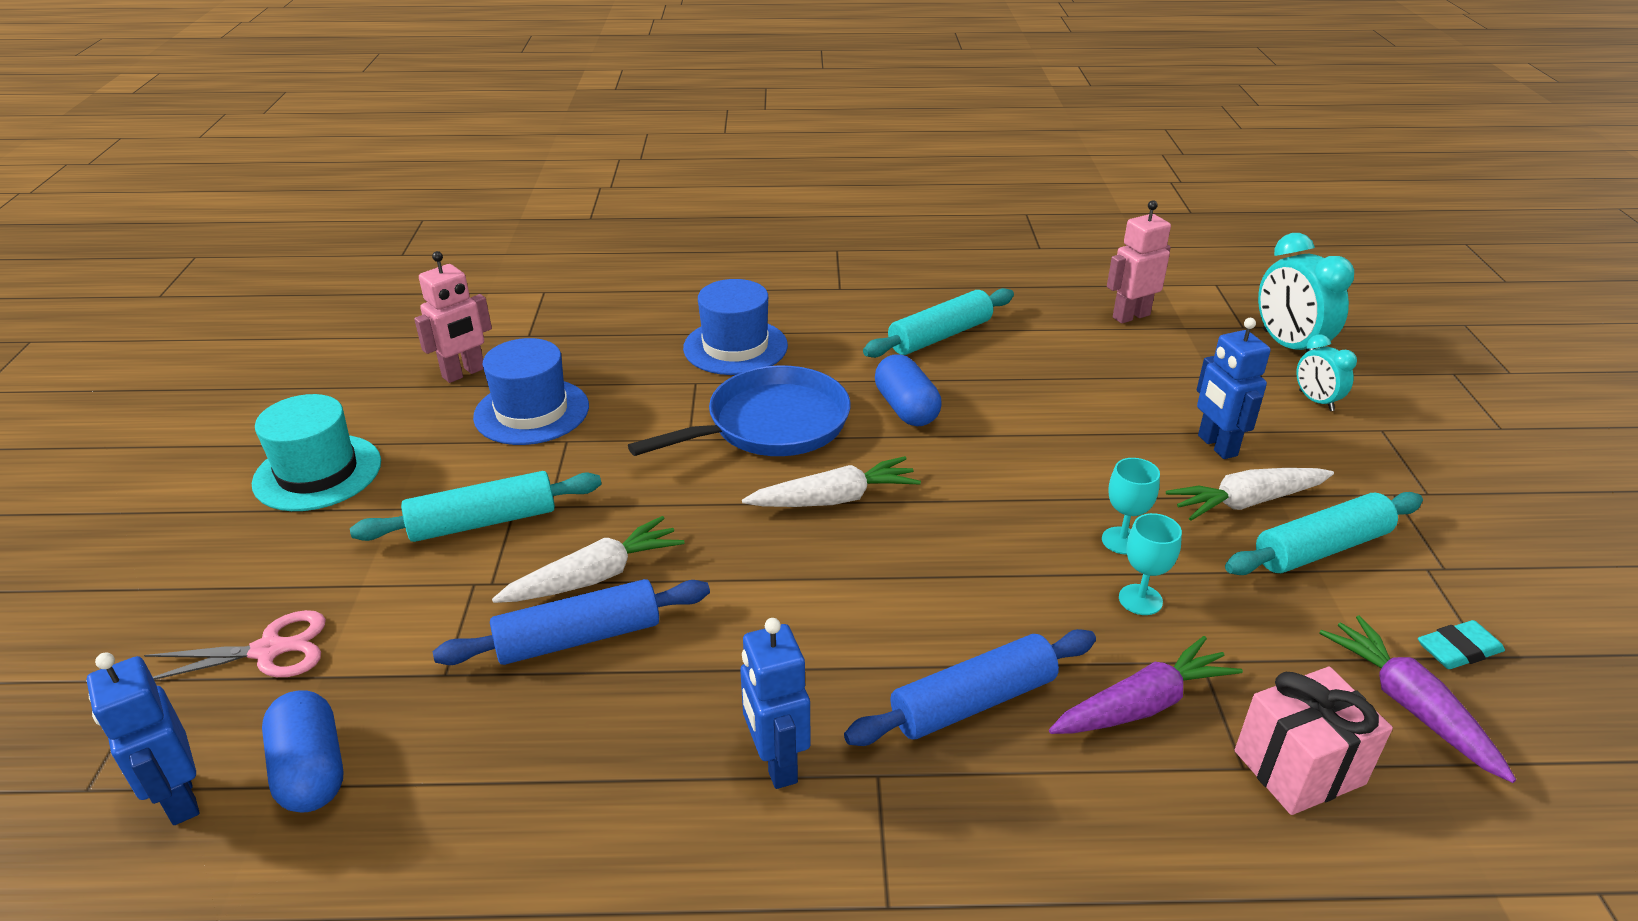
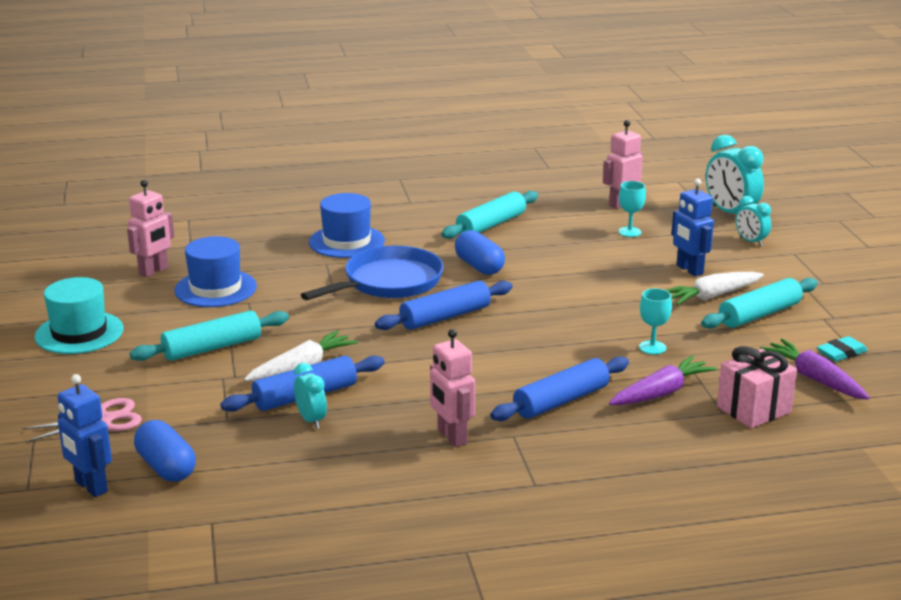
camera: 10 degrees left, 10 degrees down
blue robot [740,618,811,789] -> pink robot [430,329,475,447]
white carrot [742,456,921,507] -> blue rolling pin [375,281,512,330]
turquoise goblet [1102,458,1160,555] -> turquoise goblet moved to [618,181,646,237]
none -> turquoise clock [294,363,327,428]

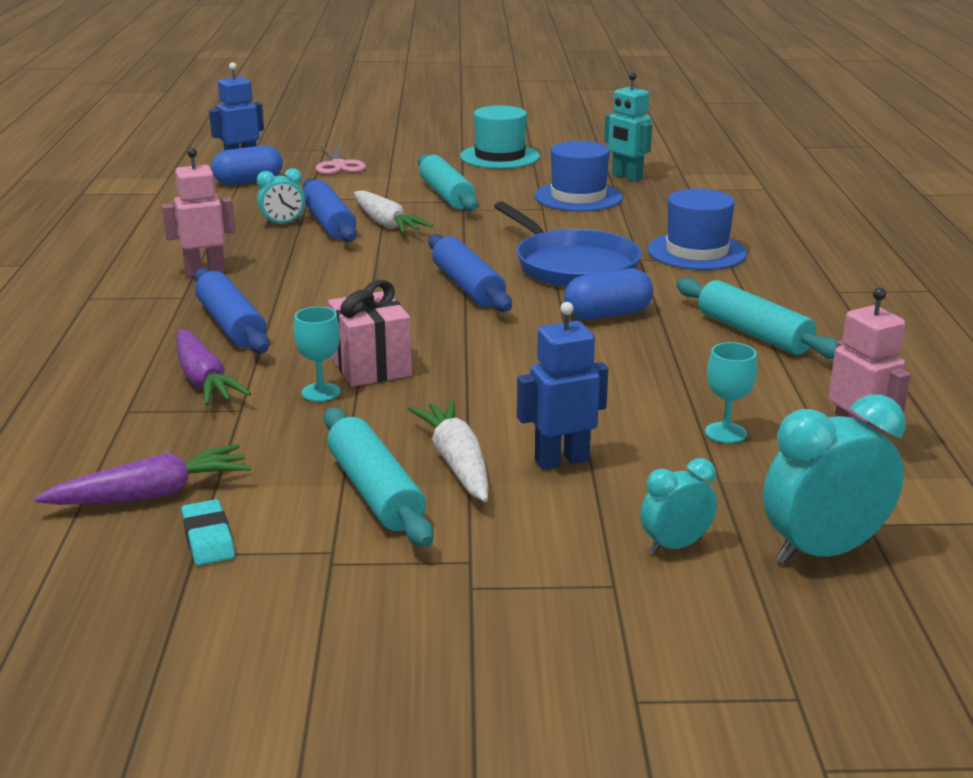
camera: 100 degrees right, 0 degrees up
pink robot [127,180,174,278] -> turquoise robot [604,72,652,181]
pink gift [717,346,797,428] -> pink gift moved to [328,280,412,386]

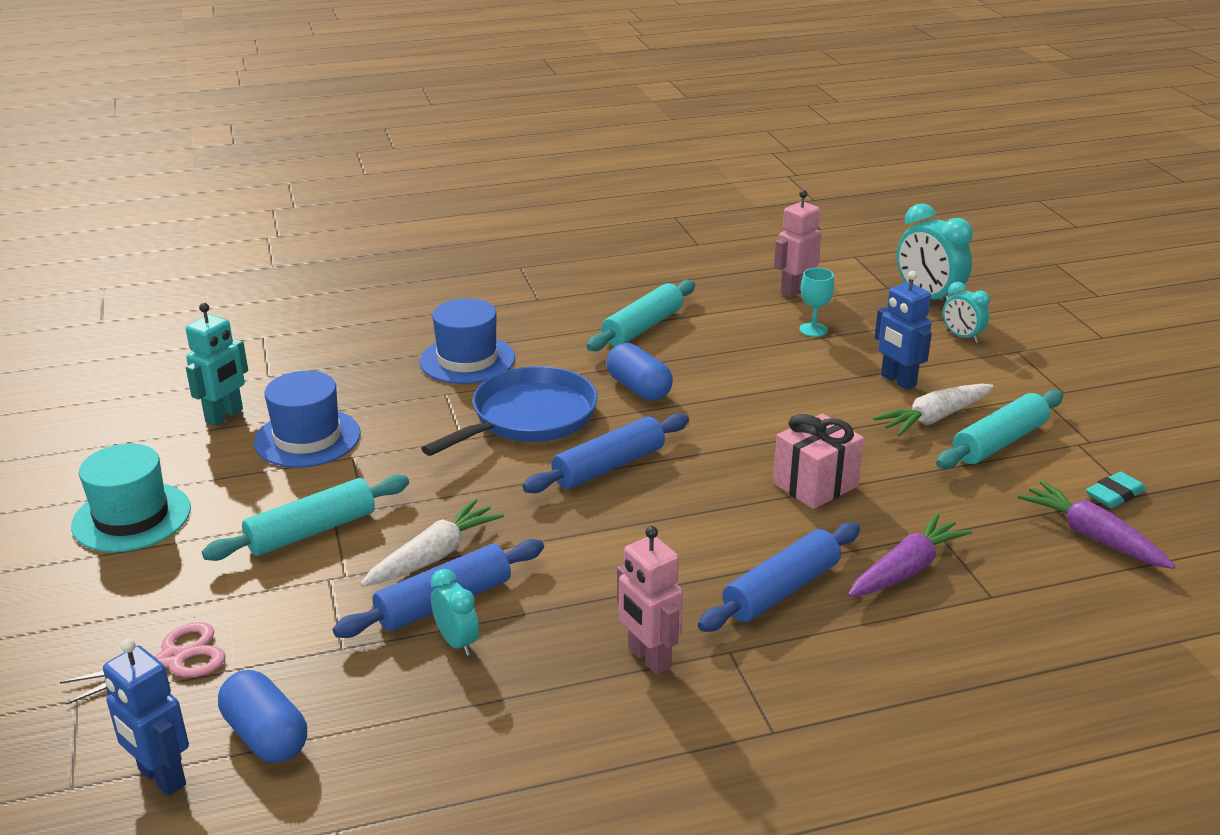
camera: 105 degrees left, 5 degrees up
turquoise goblet [294,307,340,402] -> none

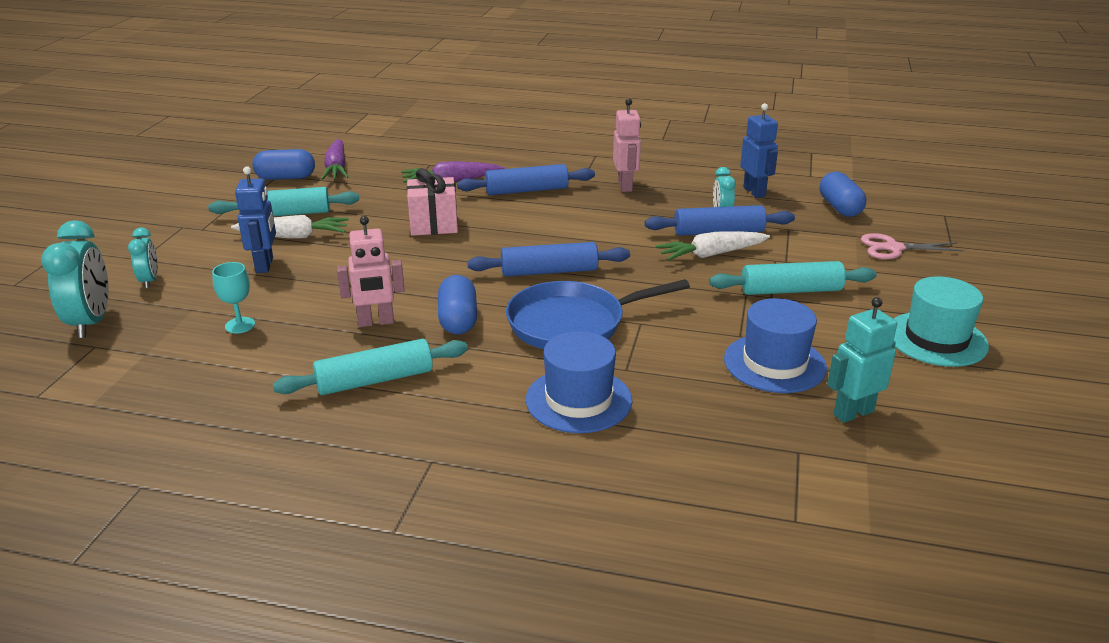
camera: 150 degrees left, 0 degrees up
blue robot [103,639,189,796] -> blue robot moved to [740,103,778,198]
pink robot [774,190,822,298] -> pink robot moved to [337,216,405,327]
turquoise eraser [1086,472,1146,508] -> blue capsule [252,149,315,180]

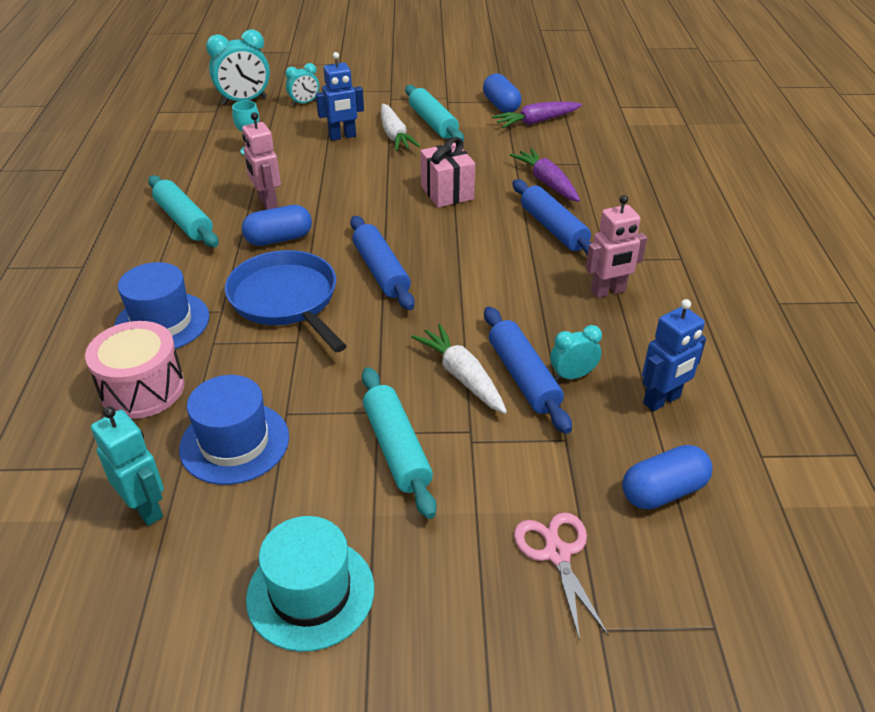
camera: 75 degrees right, 10 degrees up
none -> pink drum [85,321,185,419]

